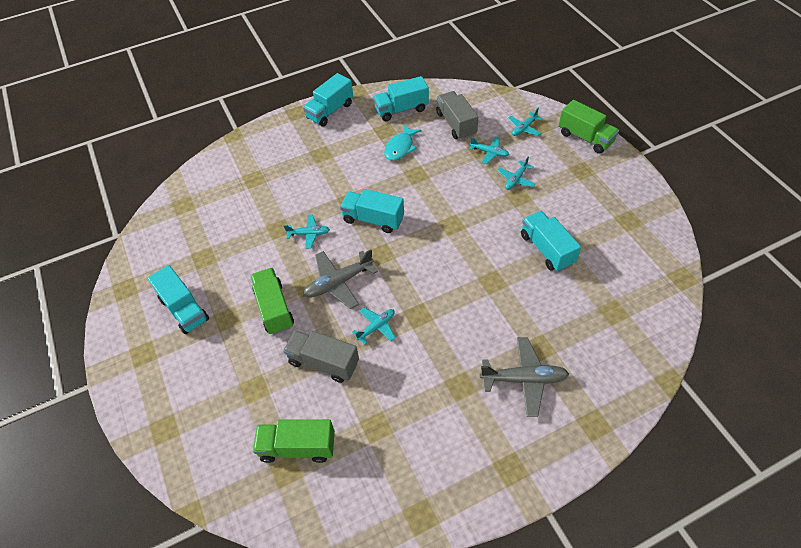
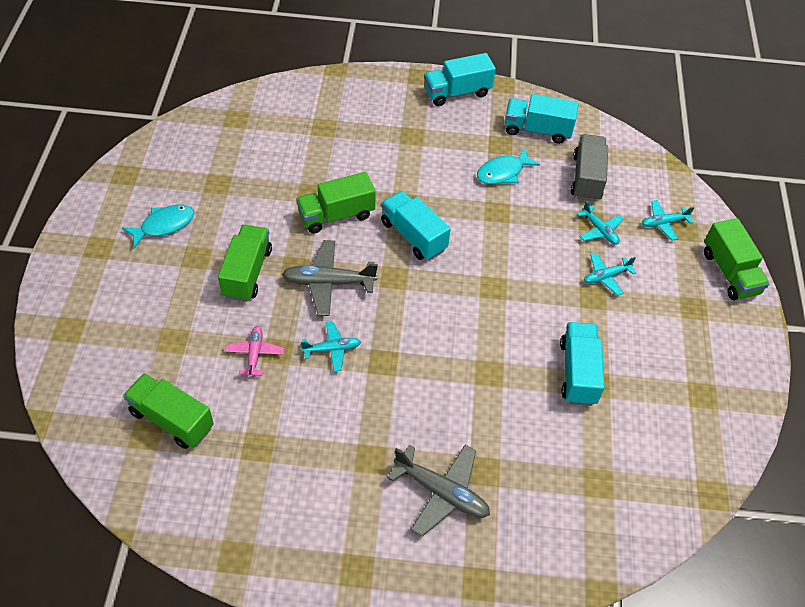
camera: 25 degrees right, 0 degrees up
turquoise truck [147,265,209,334] -> turquoise fish [122,205,194,248]
grey truck [283,330,359,383] -> pink plane [225,326,285,378]
turquoise plane [284,214,330,249] -> green truck [296,172,376,234]

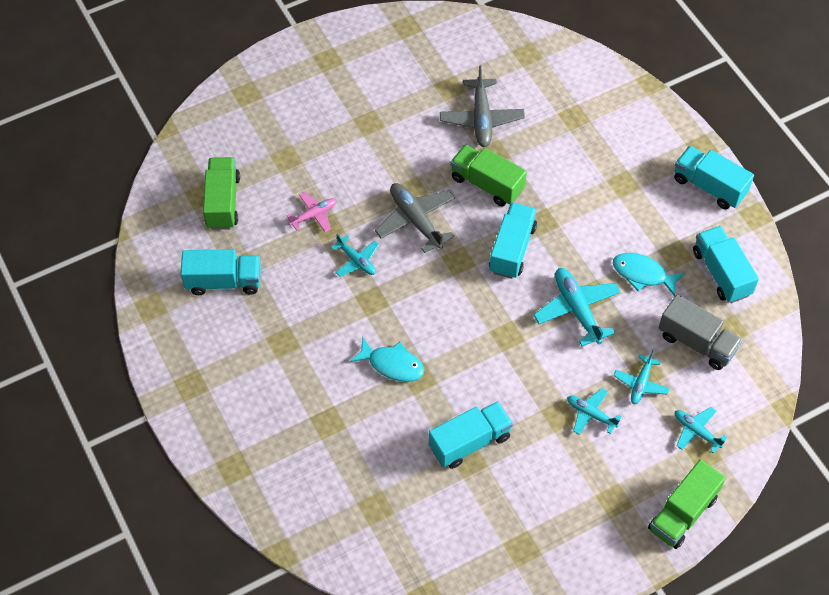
camera: 60 degrees right, 5 degrees up
turquoise fish [122,205,194,248] -> turquoise fish moved to [350,336,424,382]
green truck [218,225,272,302] -> none
grey plane [387,445,490,537] -> grey plane moved to [440,66,525,147]
grey truck [571,134,608,202] -> grey truck turned 60 degrees clockwise [659,294,742,370]
none -> turquoise truck [181,249,261,295]
none -> turquoise plane [534,268,621,346]

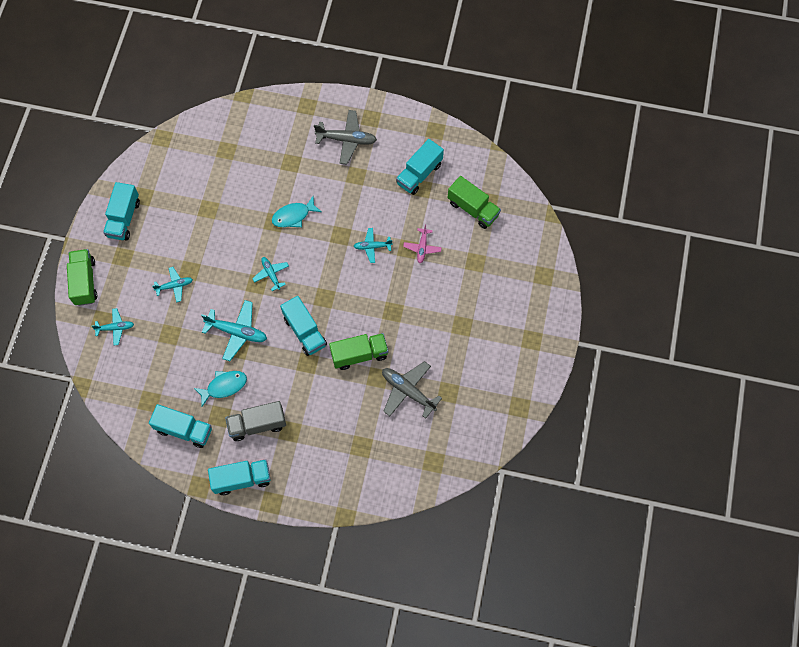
camera: 130 degrees right, 10 degrees up
grey plane [375,183,455,253] -> grey plane moved to [314,110,377,165]
turquoise truck [429,401,513,469] -> turquoise truck moved to [103,182,140,241]
turquoise plane [614,350,670,404] -> turquoise plane moved to [252,257,289,291]
grey truck [659,294,742,370] -> grey truck moved to [225,401,286,441]

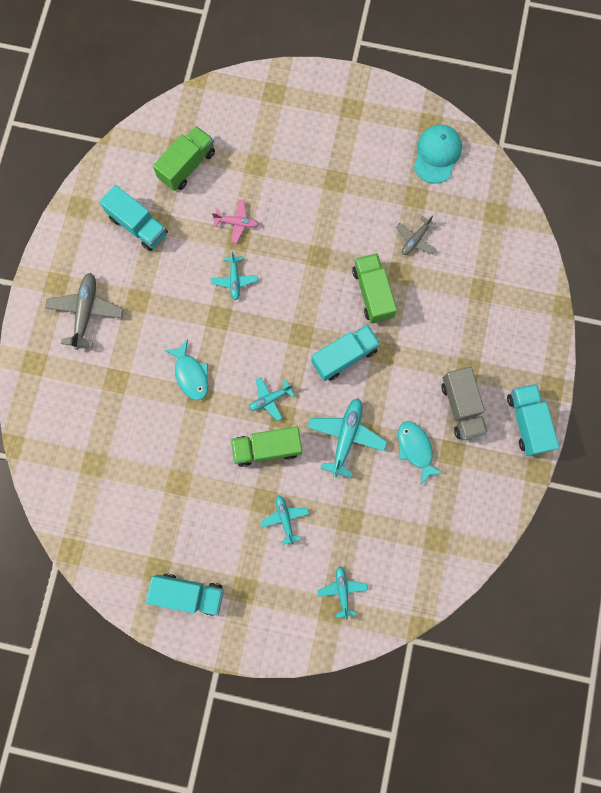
camera: 90 degrees left, 10 degrees up
green truck [67,249,97,306] -> green truck moved to [231,426,302,467]
turquoise truck [149,404,212,448] -> none
grey plane [382,361,442,419] -> grey plane [396,215,437,255], size x0.60
none -> turquoise cap [414,125,462,184]

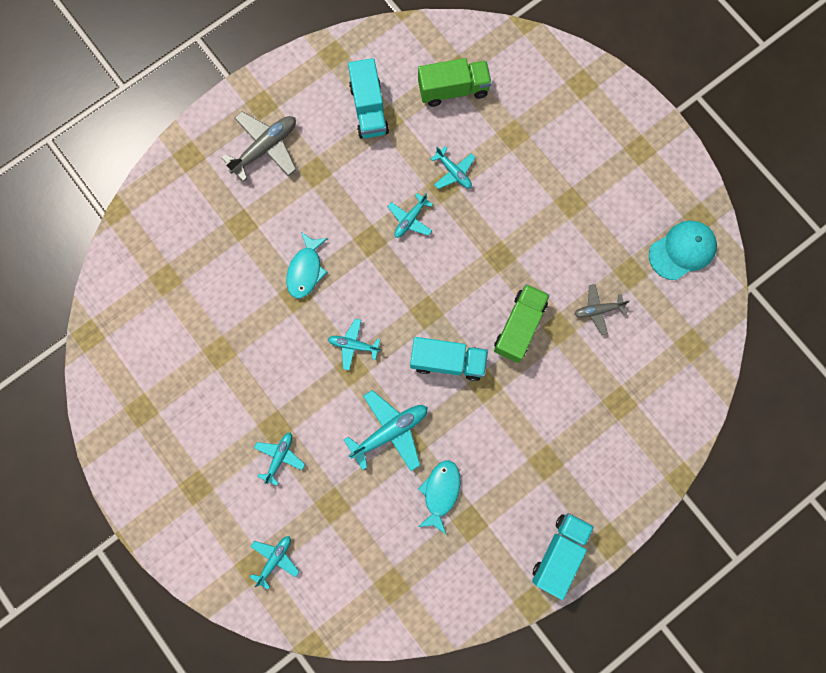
camera: 40 degrees right, 0 degrees up
turquoise truck [146,573,224,616] -> none
pink plane [212,200,259,243] -> turquoise plane [431,146,476,189]
green truck [231,426,302,467] -> none
grey truck [442,367,488,440] -> none

